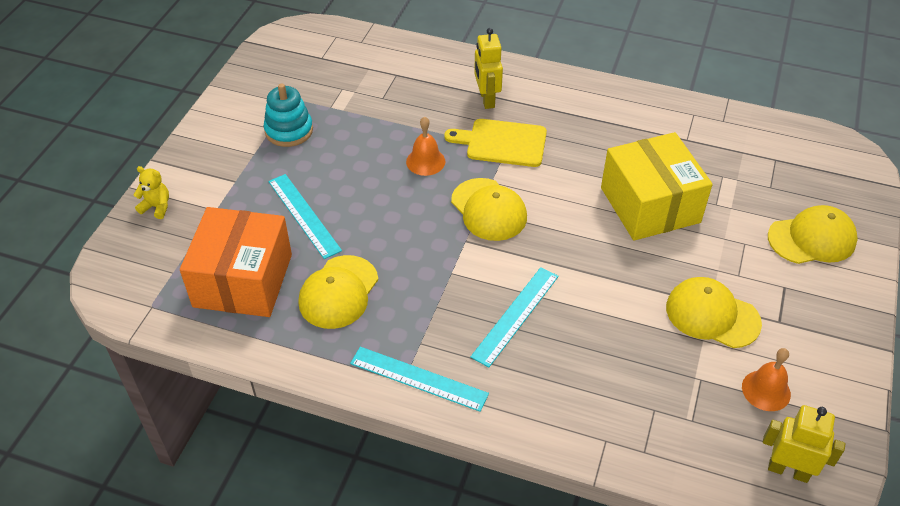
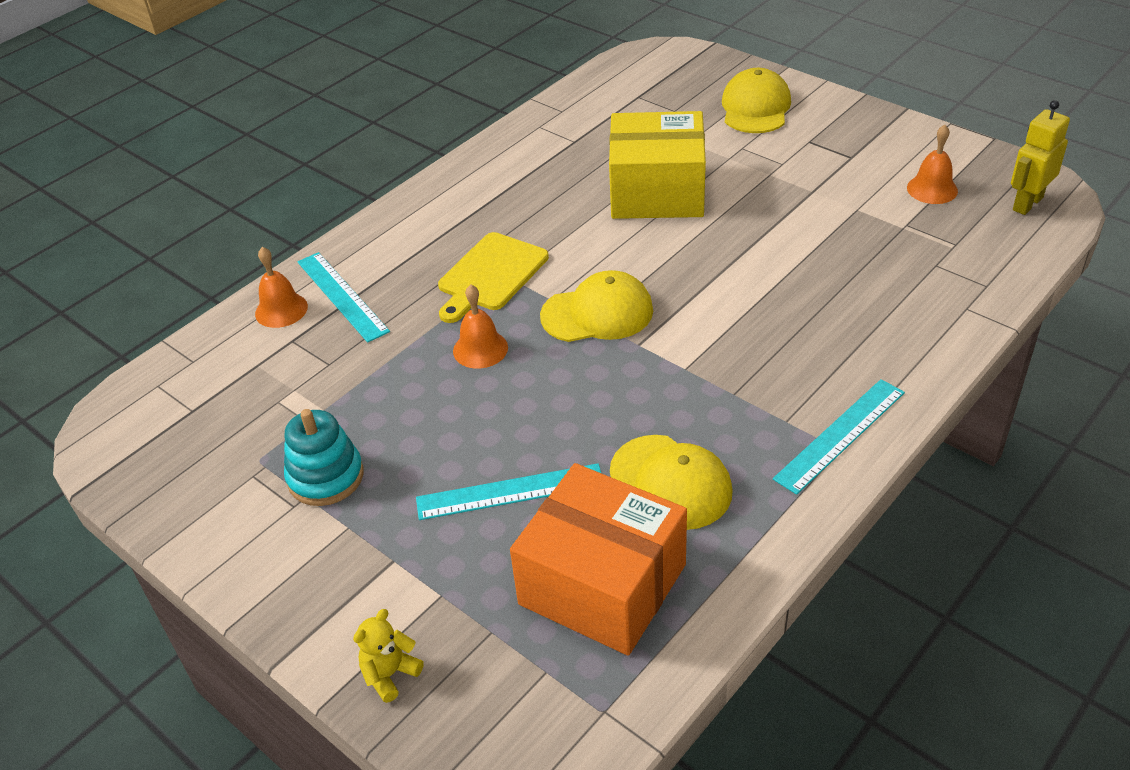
camera: 65 degrees left, 5 degrees down
turquoise ruler [470,267,559,367] -> turquoise ruler moved to [297,252,390,343]
yellow robot [474,28,503,109] -> none
yellow cap [666,277,762,348] -> none
none -> orange bell [255,247,308,328]

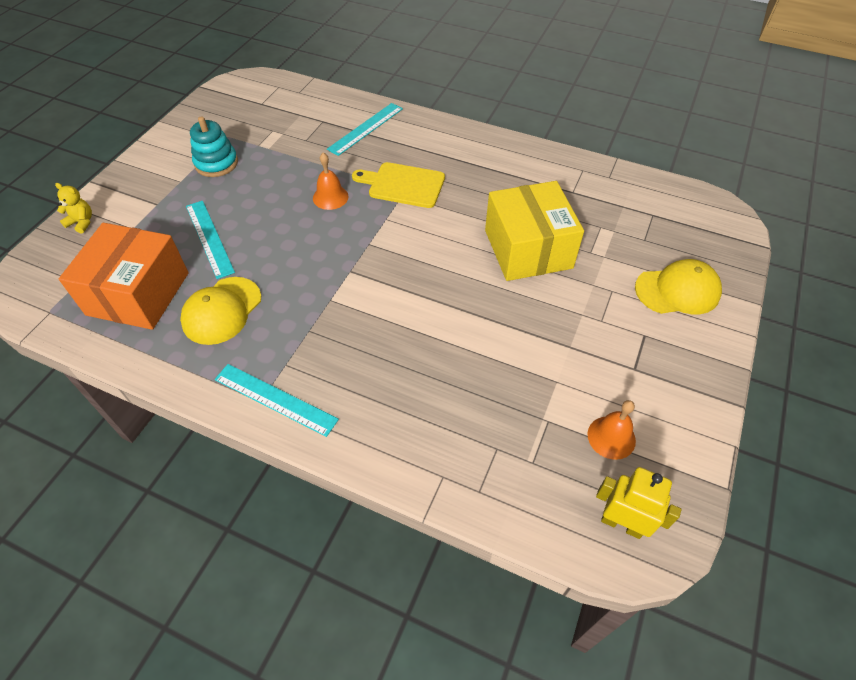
camera: 70 degrees right, 10 degrees up
orange bell [255,247,308,328] -> none
yellow cap [540,270,653,342] -> none

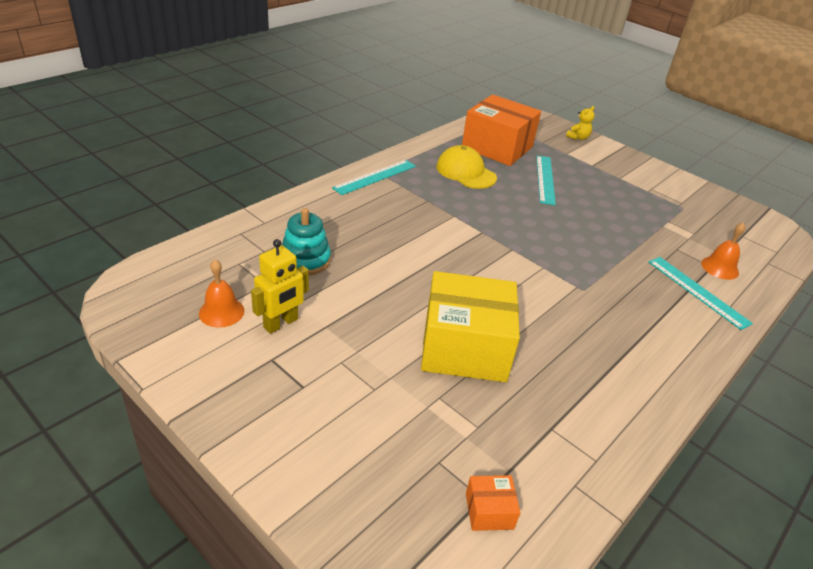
camera: 105 degrees right, 15 degrees down
turquoise ruler [186,201,235,279] -> turquoise ruler turned 75 degrees counterclockwise [536,156,556,205]
turquoise stacking toy [190,116,238,177] -> turquoise stacking toy moved to [282,208,331,275]
orange bell [313,153,349,210] -> orange bell moved to [701,222,746,280]
yellow cutting board [352,162,445,208] -> none
yellow robot [596,467,681,539] -> yellow robot moved to [251,239,309,334]
yellow cap [635,259,722,314] -> none
none -> orange box [466,475,520,531]

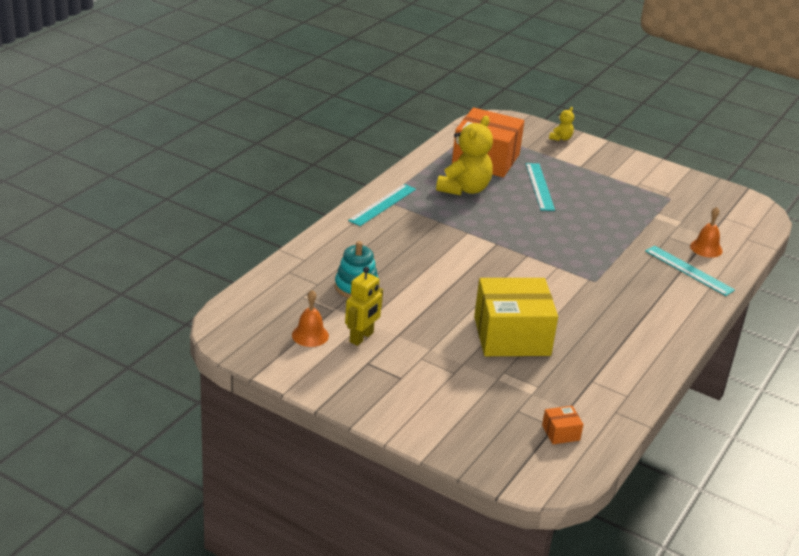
camera: 10 degrees left, 5 degrees down
yellow cap [436,145,497,189] -> yellow teddy bear [436,116,493,195]

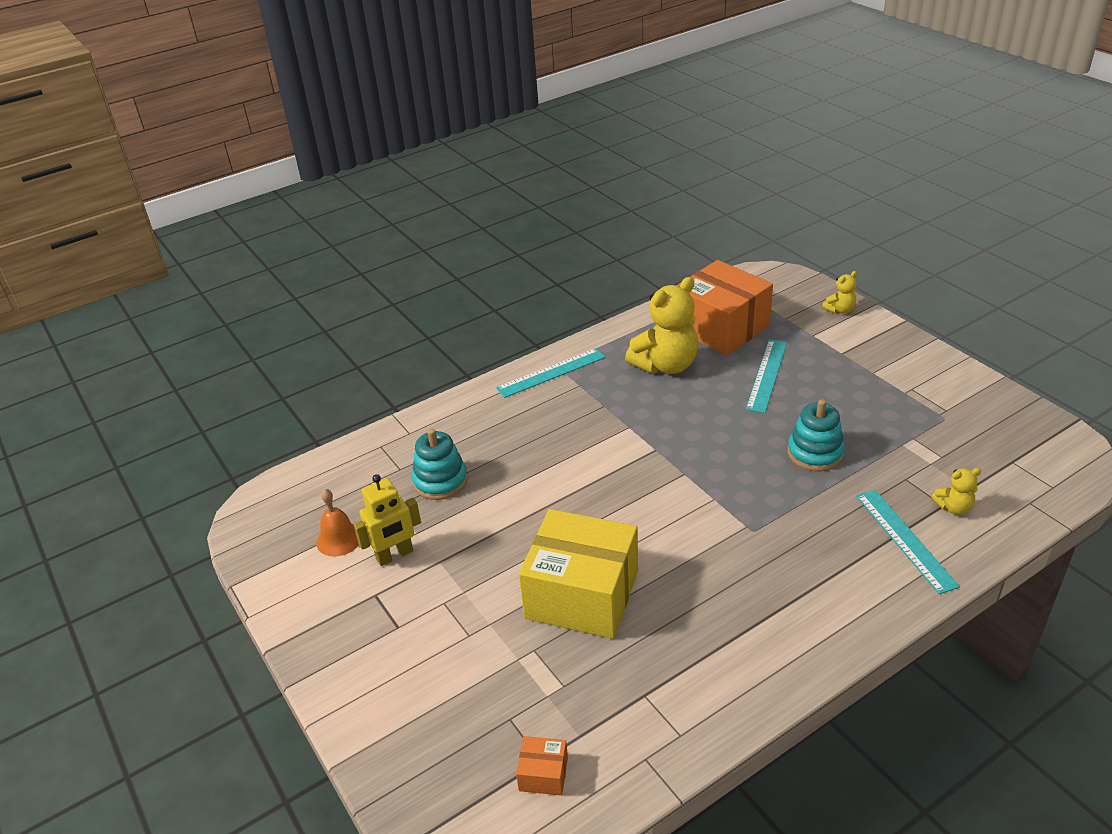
camera: 30 degrees right, 5 degrees up
orange bell [690,207,723,258] -> yellow teddy bear [931,468,981,515]
none -> turquoise stacking toy [787,399,845,472]

